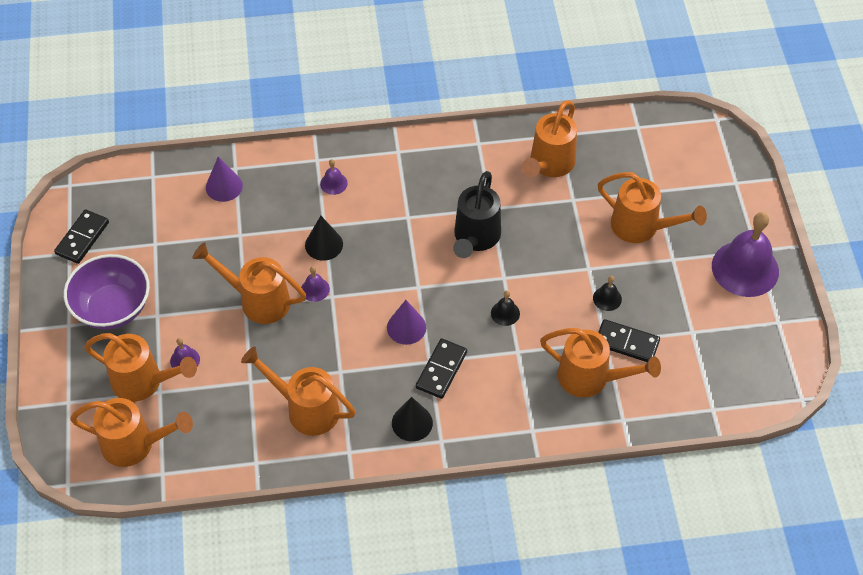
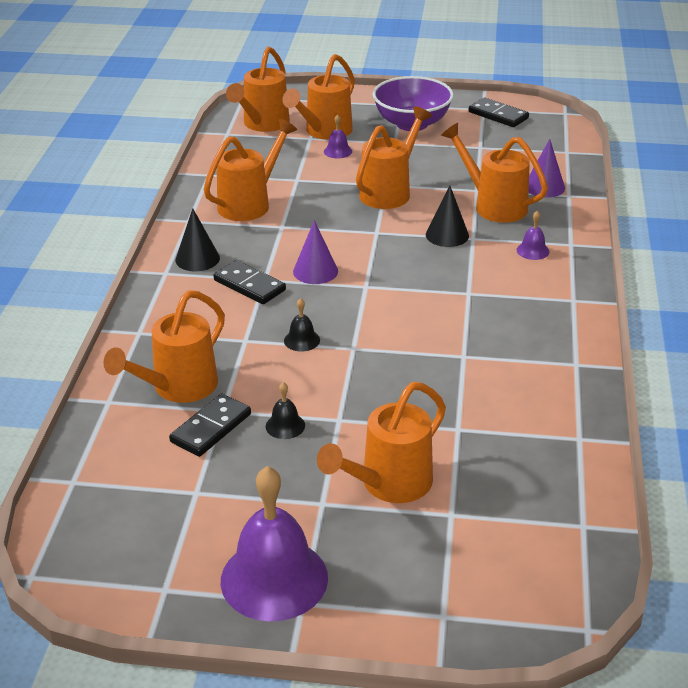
camera: 105 degrees right, 20 degrees down
purple bell [301,266,330,302] -> none
black watering can [453,171,501,258] -> none
orange watering can [522,101,577,177] -> orange watering can moved to [441,123,548,223]

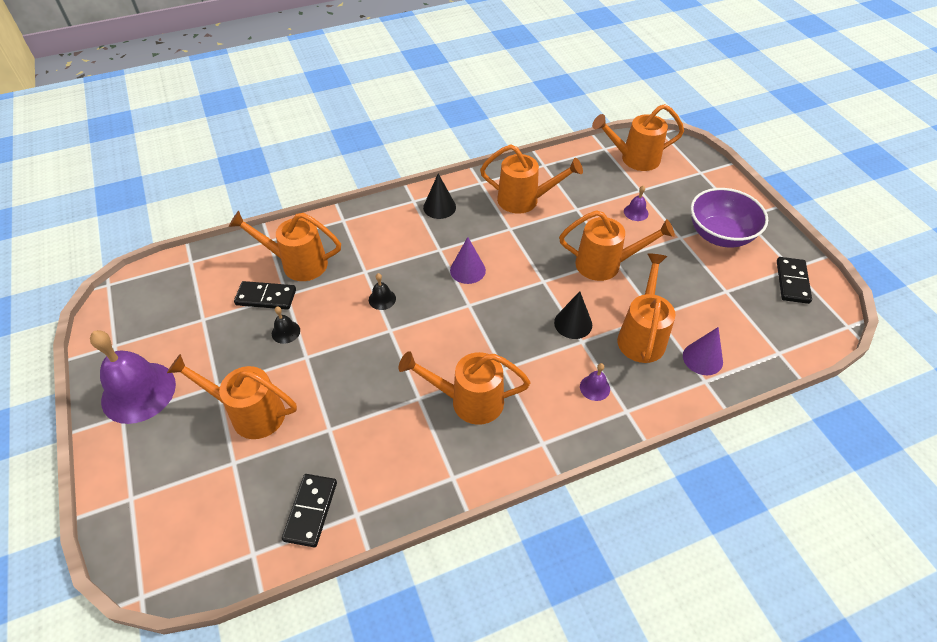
camera: 60 degrees right, 15 degrees up
black domino [213,260,286,304] -> black domino moved to [282,474,337,547]
orange watering can [282,54,355,140] -> orange watering can moved to [398,351,530,425]

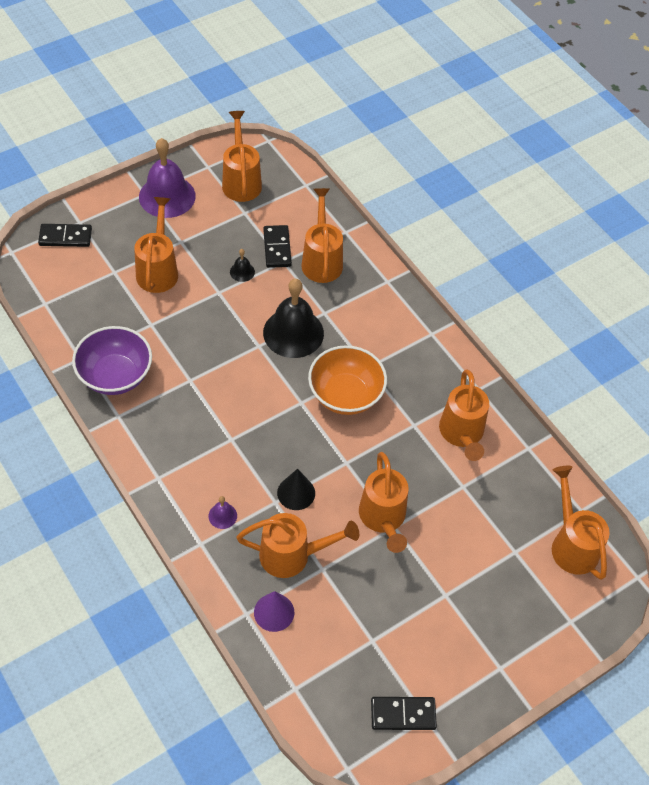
camera: 75 degrees right, 5 degrees up
black domino [282,474,337,547] -> black domino moved to [38,224,92,247]
black bell [369,273,396,310] -> black bell [263,279,324,358], size x2.35
orange watering can [398,351,530,425] -> orange watering can moved to [222,111,262,202]
black cone [423,174,456,219] -> none
purple cone [450,237,486,284] -> orange bowl [308,345,387,415]
purple bell [624,186,648,221] -> none
purple bowl [691,188,768,247] -> purple bowl moved to [72,326,152,395]

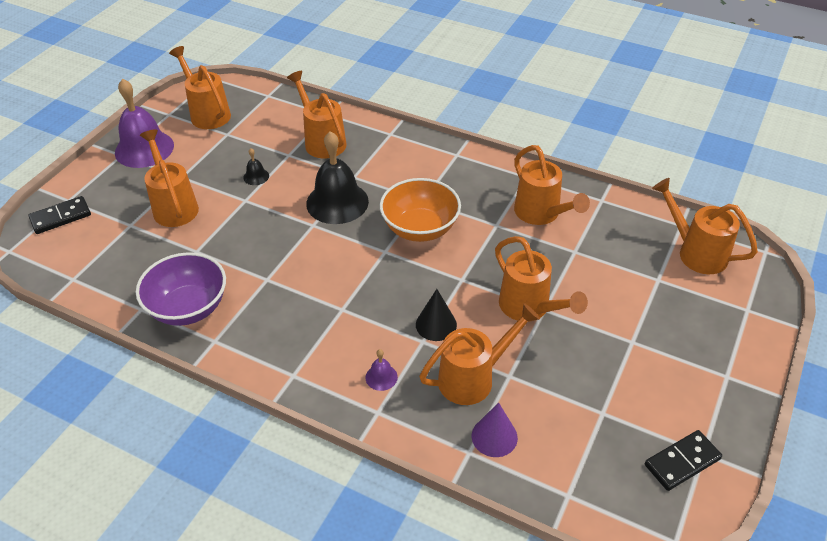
camera: 25 degrees left, 10 degrees down
black domino [263,225,292,268] -> none

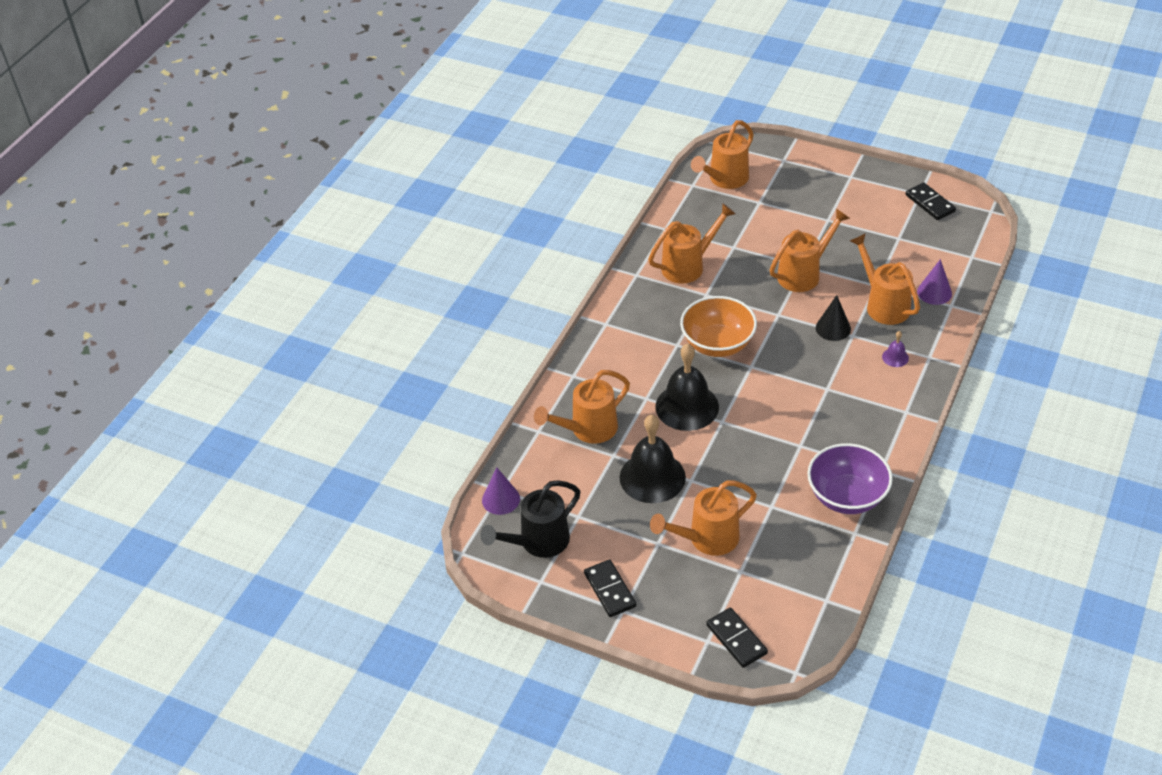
camera: 90 degrees left, 0 degrees up
purple bell [115,79,174,168] -> black domino [584,559,636,617]
orange watering can [169,46,231,129] -> black watering can [480,480,580,558]
black bell [243,148,269,185] -> black bell [620,415,686,503], size x2.35
none -> purple cone [482,467,520,515]

